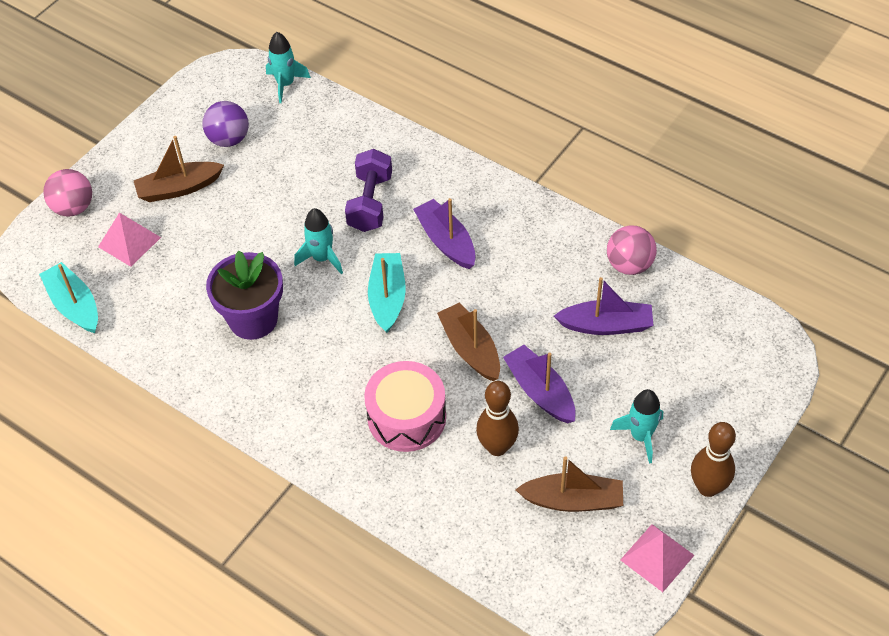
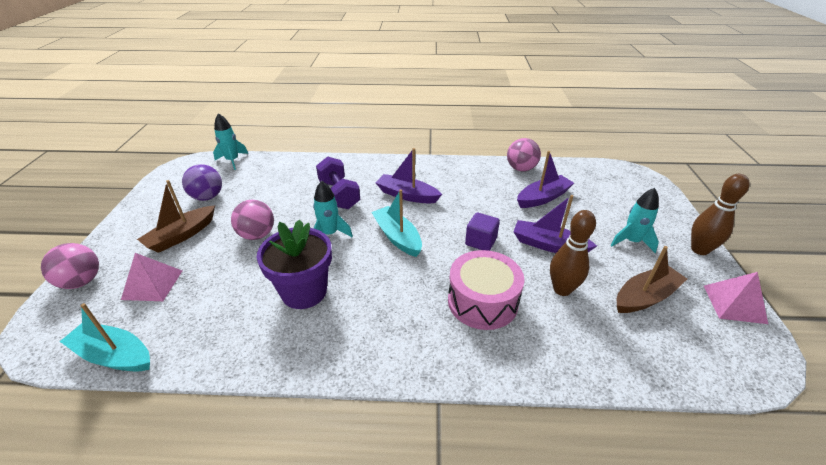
camera: 35 degrees left, 15 degrees down
brown boat [437,303,500,381] -> purple cube [465,213,500,251]
none -> pink ball [231,200,274,240]

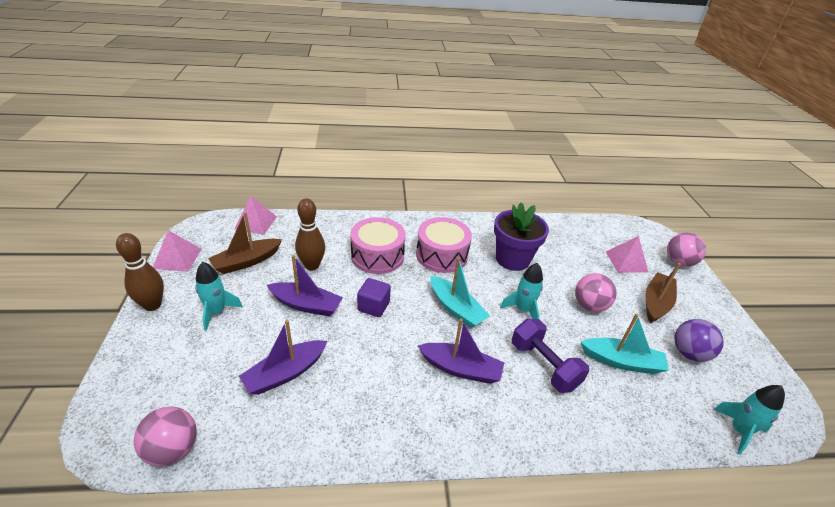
camera: 170 degrees right, 0 degrees up
turquoise boat [60,303,150,371] -> turquoise boat moved to [581,314,669,374]
pink ball [507,138,541,171] -> pink ball moved to [134,406,197,466]
none -> pink pyramid [234,196,277,235]
none -> pink drum [416,217,472,273]

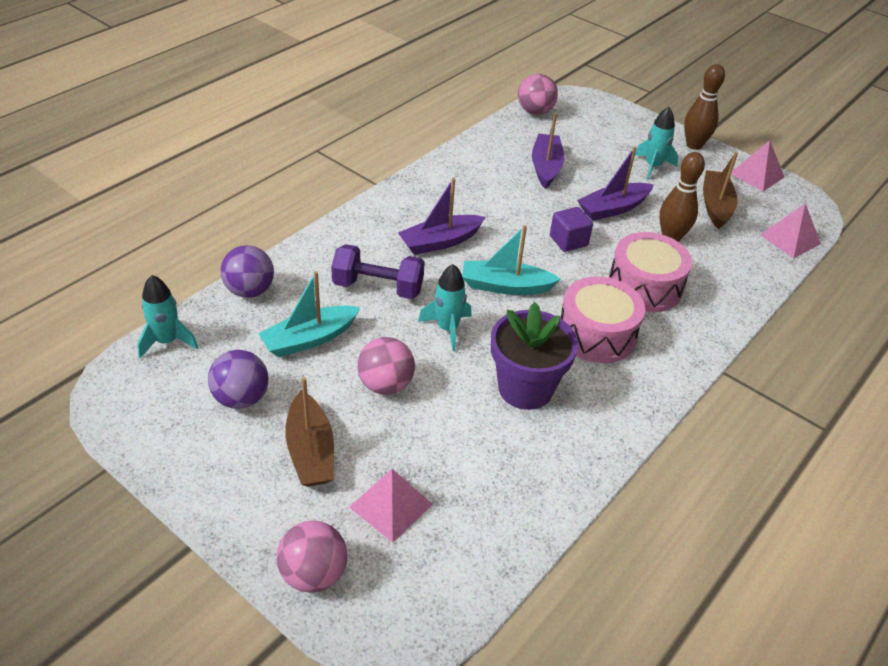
camera: 135 degrees right, 5 degrees up
none -> purple ball [220,245,274,298]

